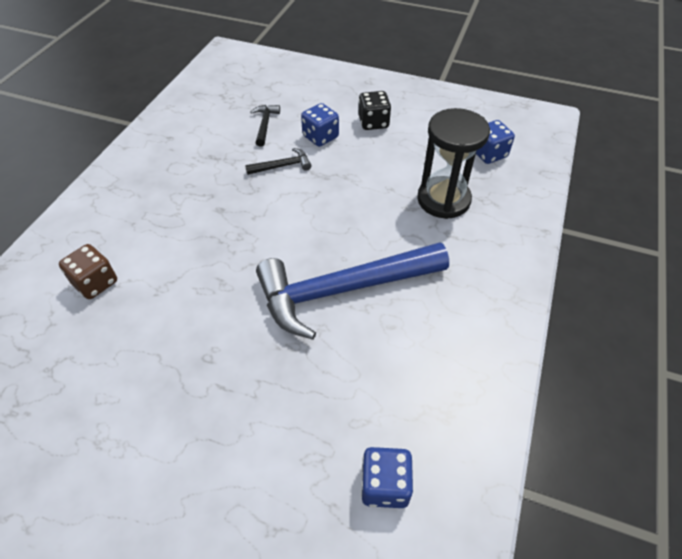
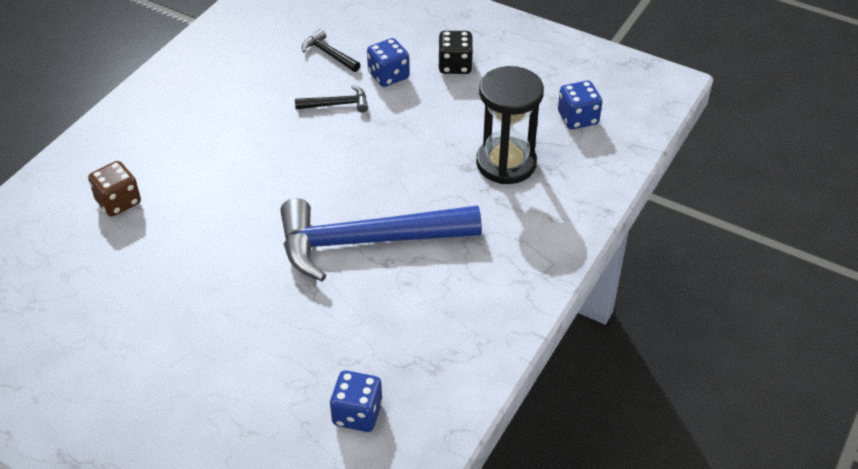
camera: 10 degrees right, 5 degrees down
black hammer [250,105,280,147] -> black hammer turned 60 degrees counterclockwise [302,29,360,72]

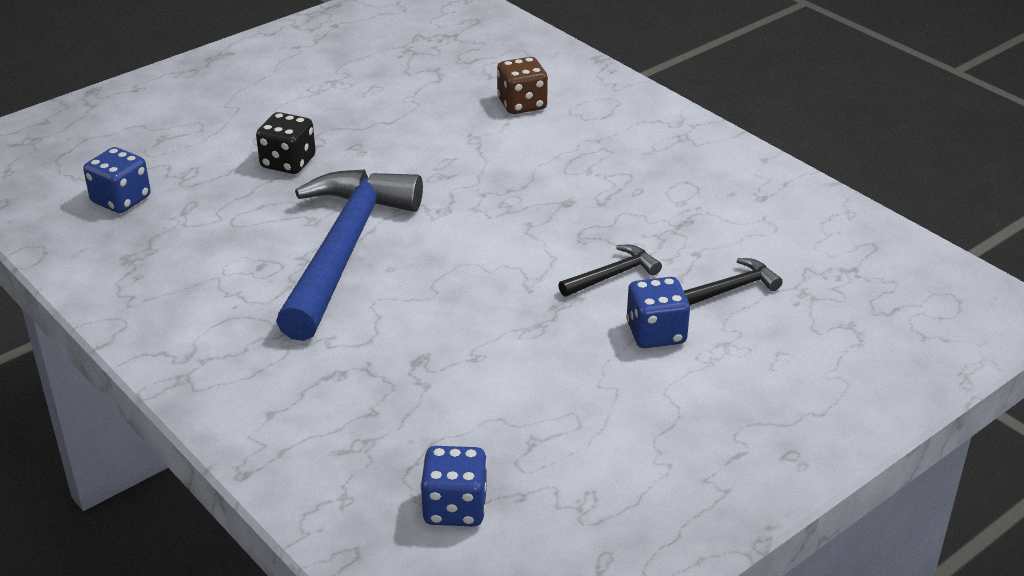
camera: 110 degrees right, 10 degrees down
black hammer [295,85,368,113] -> black hammer turned 135 degrees counterclockwise [559,245,662,297]
black dice [438,31,473,74] -> black dice moved to [256,112,316,174]
black hourglass [476,66,544,184] -> none

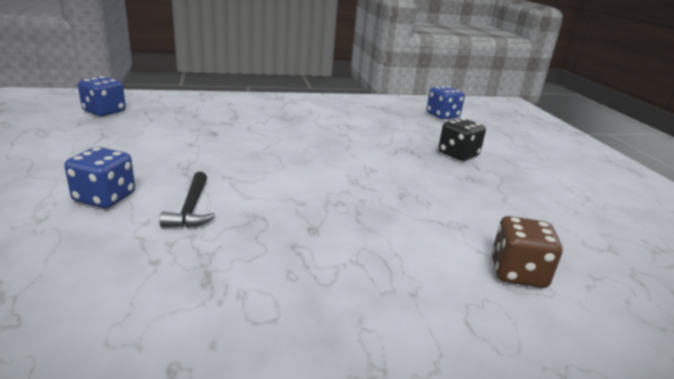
camera: 115 degrees right, 10 degrees down
blue hammer [276,169,423,341] -> none
black hammer [684,258,783,305] -> none

